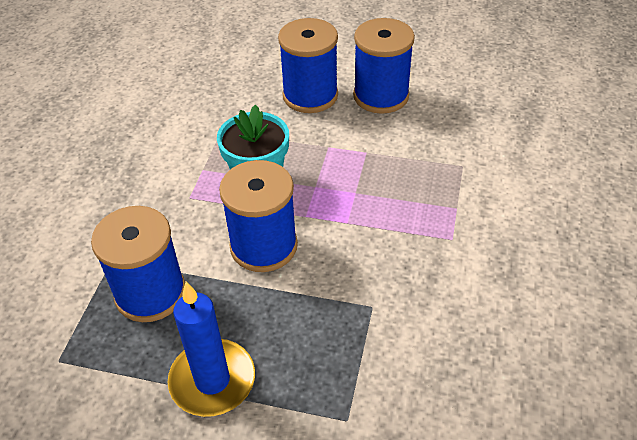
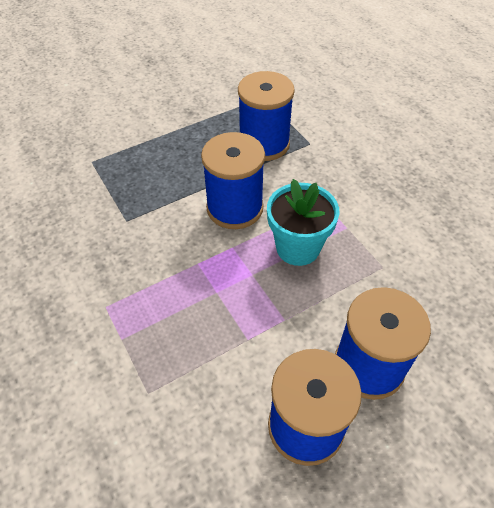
camera: 135 degrees right, 5 degrees up
blue candle [168,282,255,417] -> none

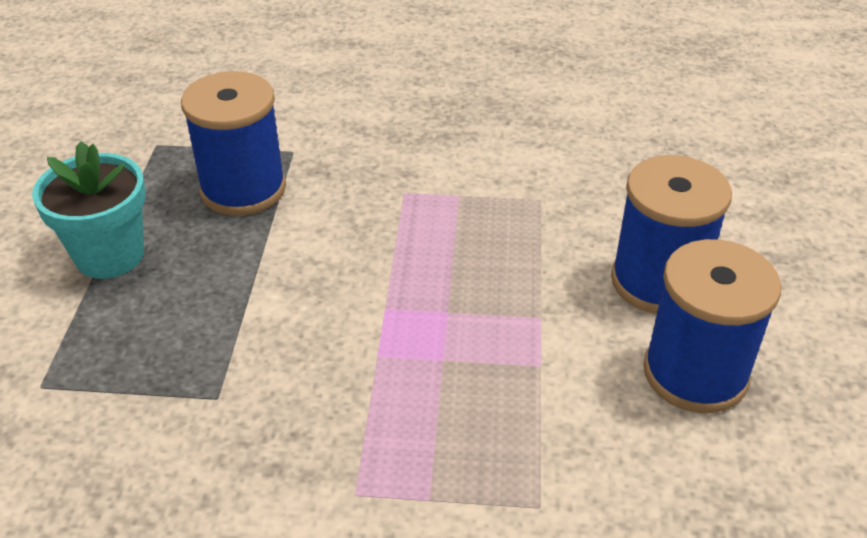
camera: 55 degrees left, 10 degrees down
blue spool [201,132,265,229] -> none
turquoise flower pot [267,179,339,266] -> turquoise flower pot moved to [32,141,146,279]

